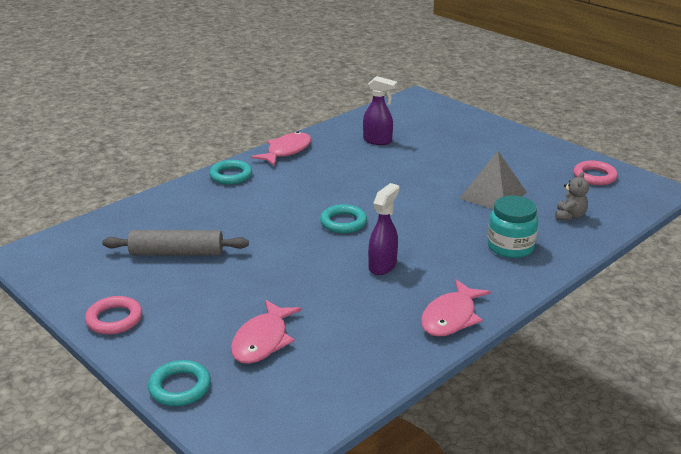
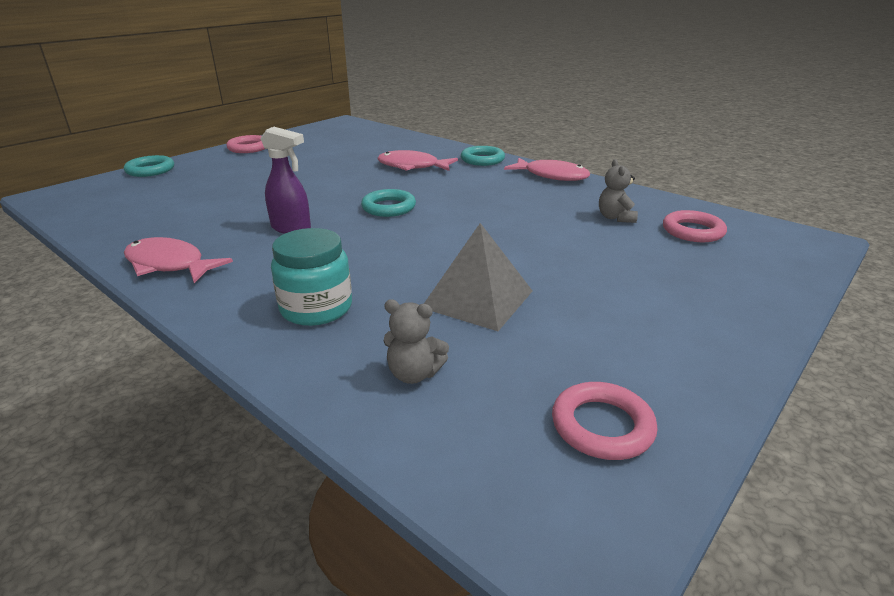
camera: 85 degrees right, 0 degrees up
grey rolling pin [102,230,249,256] -> none
pink fish [231,300,302,364] -> pink fish moved to [377,150,458,171]
purple spray bottle [363,76,398,145] -> grey teddy bear [599,159,638,223]
none -> pink ring [663,210,727,242]

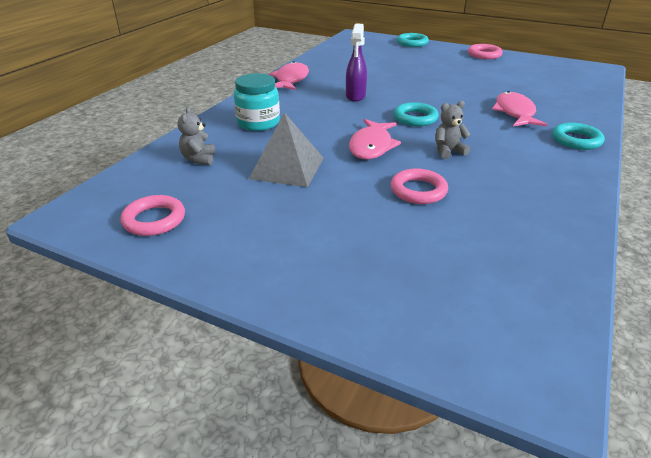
camera: 75 degrees right, 5 degrees up
pink fish [504,158,590,181] -> pink fish moved to [349,119,401,159]
grey teddy bear [599,159,638,223] -> grey teddy bear moved to [435,101,471,159]
pink ring [663,210,727,242] -> pink ring moved to [391,168,448,204]

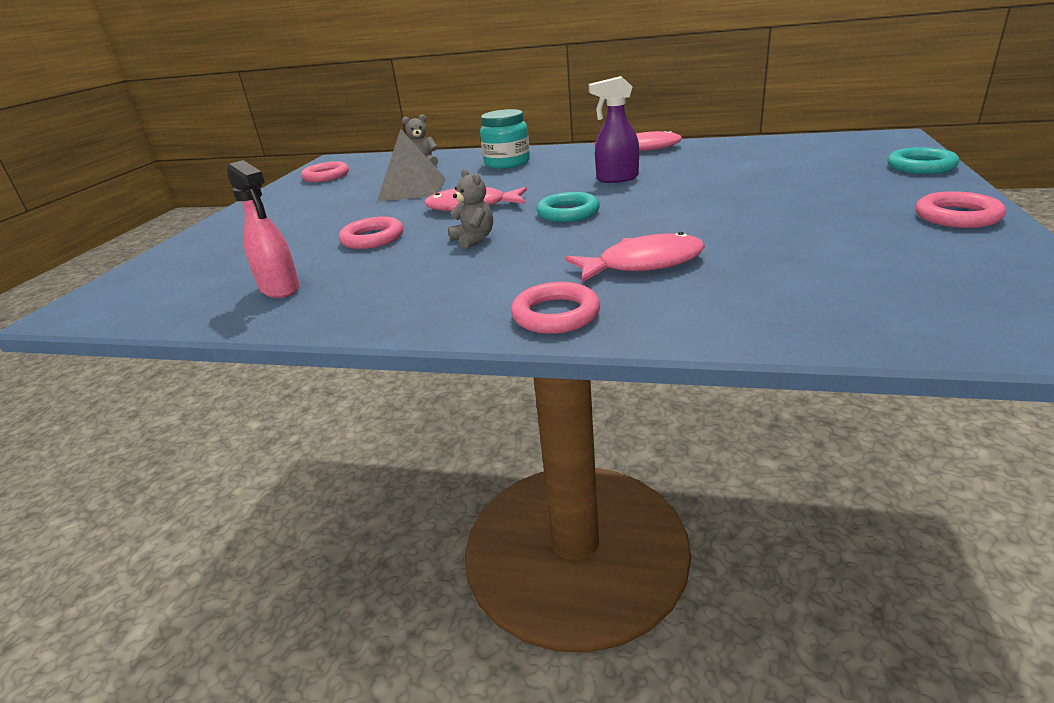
camera: 80 degrees right, 5 degrees down
turquoise ring [552,122,605,150] -> pink ring [511,282,600,334]
none -> pink spray bottle [228,160,300,298]

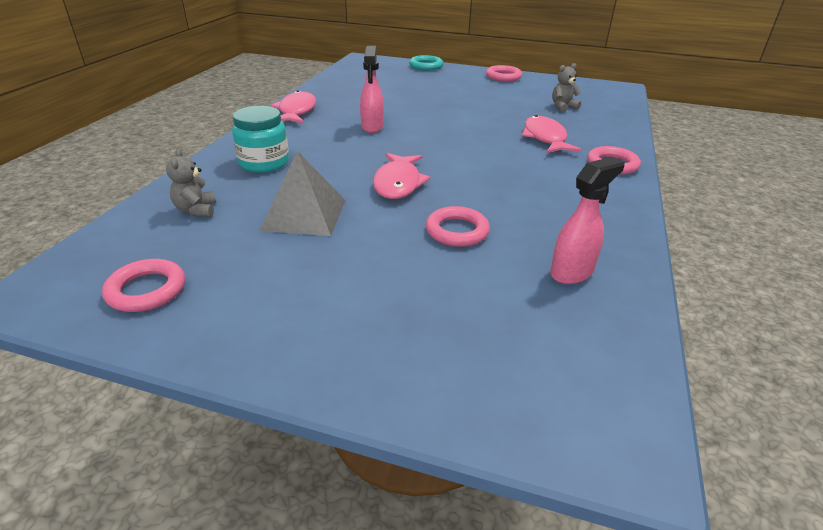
camera: 90 degrees left, 5 degrees up
grey teddy bear [448,169,493,249] -> grey teddy bear moved to [552,63,581,112]
turquoise ring [536,192,600,222] -> none
purple spray bottle [589,76,639,183] -> pink spray bottle [360,46,384,133]

